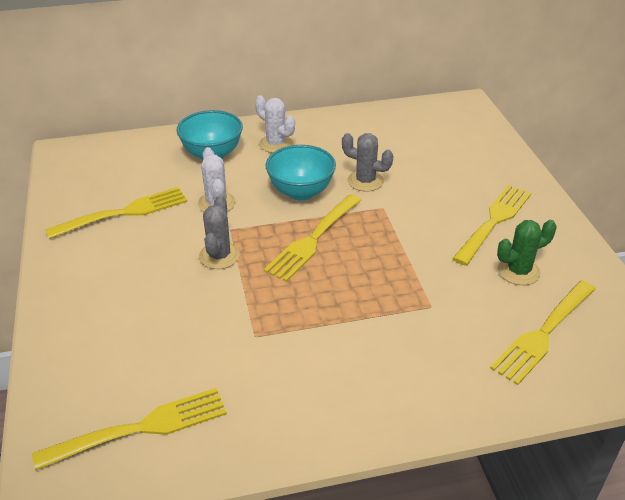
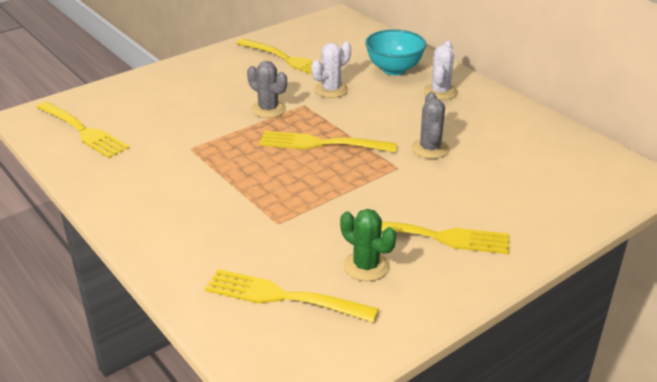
camera: 65 degrees right, 5 degrees down
grey cactus [199,196,240,269] -> grey cactus turned 60 degrees clockwise [247,61,287,118]
turquoise bowl [265,145,336,201] -> none

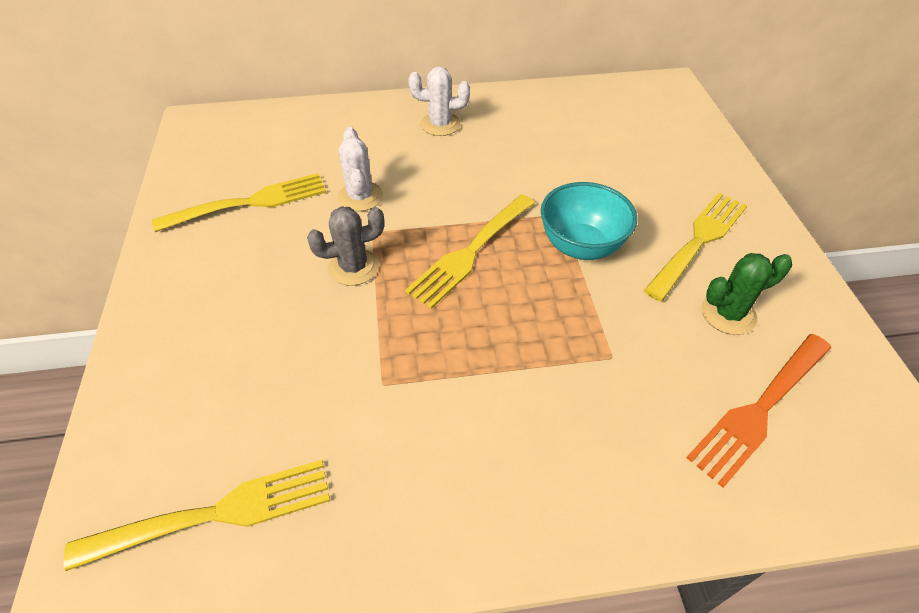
camera: 60 degrees left, 15 degrees up
yellow fork [205,269,379,322] -> orange fork [686,334,831,488]
turquoise bowl [365,29,426,75] -> turquoise bowl moved to [541,182,637,260]
grey cactus [411,92,449,159] -> none
white cactus [424,41,458,100] -> white cactus turned 45 degrees counterclockwise [408,67,470,136]

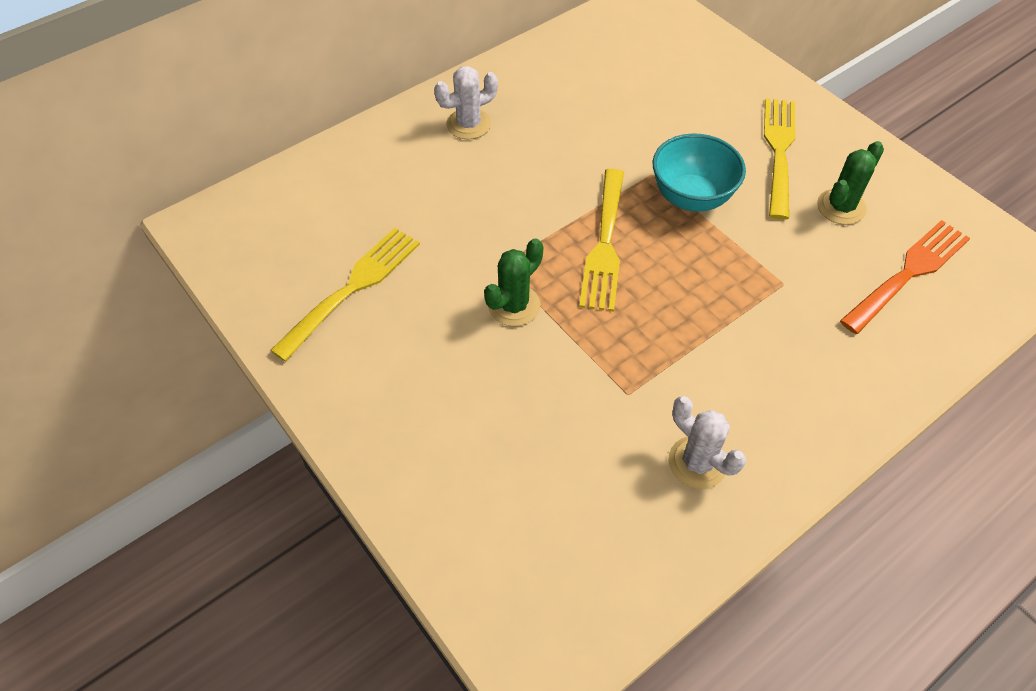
camera: 30 degrees left, 5 degrees up
yellow fork [64,460,330,571] -> none
grey cactus [307,207,385,286] -> green cactus [484,238,543,327]
white cactus [338,127,383,211] -> white cactus moved to [668,396,746,489]
orange fork [686,334,831,488] -> orange fork turned 150 degrees counterclockwise [840,220,970,334]

